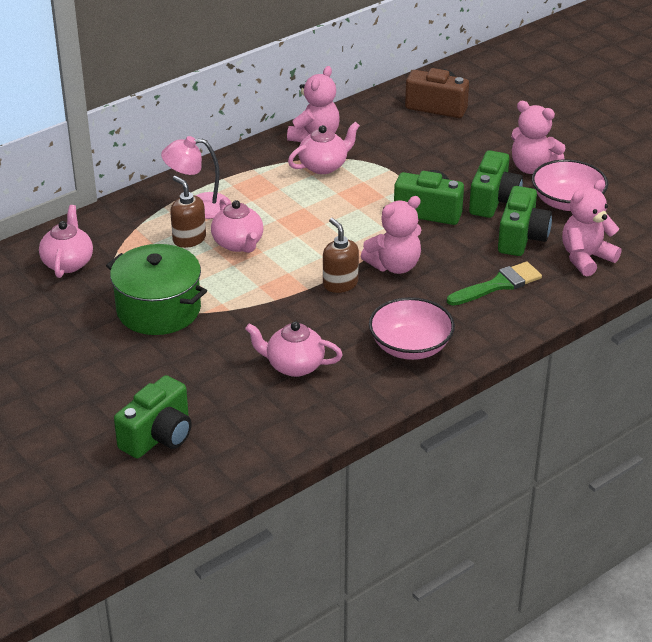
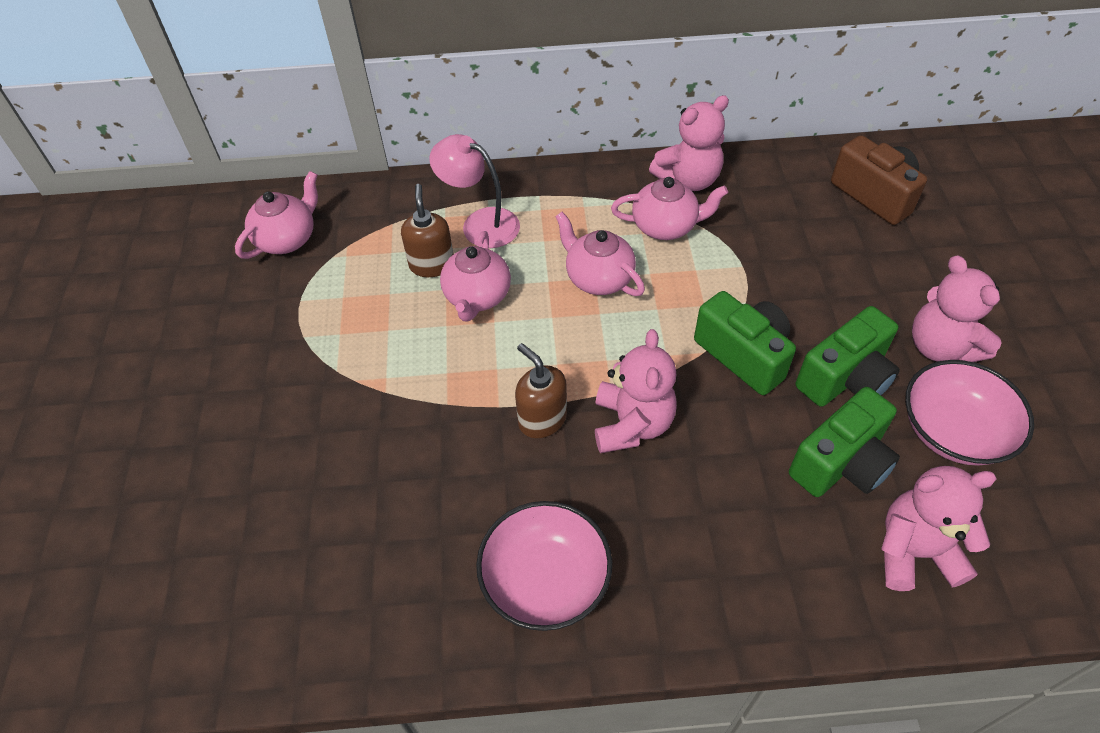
camera: 35 degrees right, 15 degrees up
green pot [106,244,207,335] -> none
green camera [114,375,192,458] -> none
pink teapot [245,322,343,377] -> pink teapot moved to [555,212,645,296]
brown soap dispenser [323,218,359,293] -> brown soap dispenser turned 45 degrees counterclockwise [515,343,567,438]
pink teddy bear [361,196,421,274] -> pink teddy bear turned 90 degrees counterclockwise [595,329,677,453]
green brush [447,261,542,306] -> none

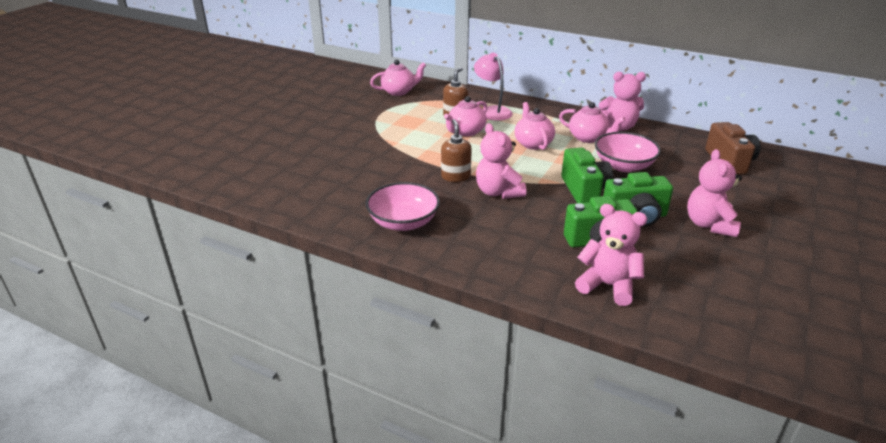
camera: 30 degrees right, 20 degrees down
pink teddy bear [595,329,677,453] -> pink teddy bear turned 120 degrees clockwise [476,123,526,199]
pink bowl [905,360,1034,466] -> pink bowl moved to [595,132,661,172]

